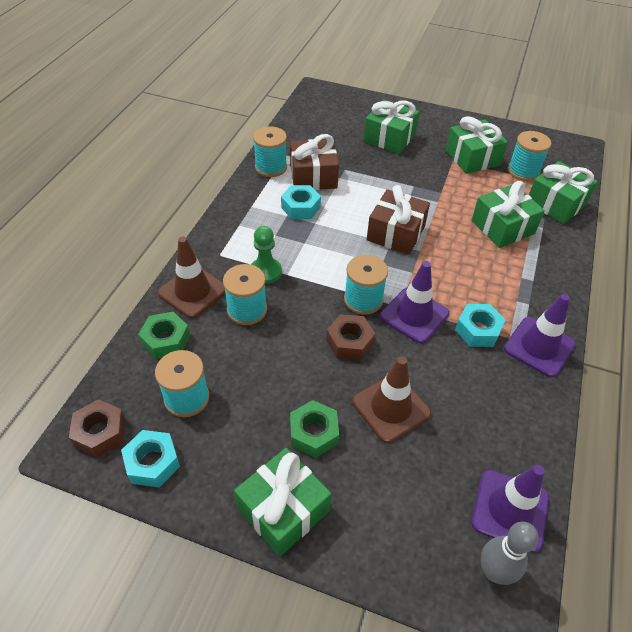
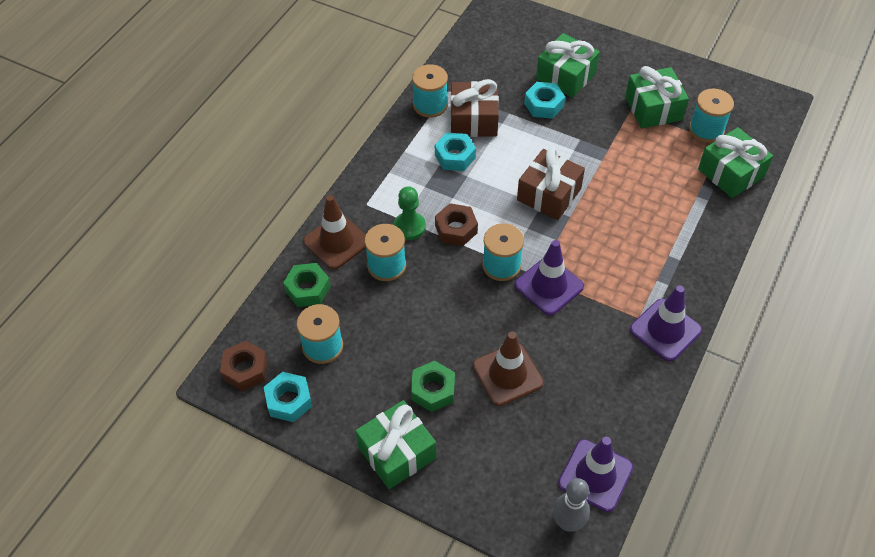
camera: 10 degrees right, 5 degrees up
brown nut [326,314,376,360] -> brown nut moved to [435,203,478,246]
turquoise nut [455,304,506,347] -> turquoise nut moved to [524,82,565,119]
green gift [471,181,545,248] -> none

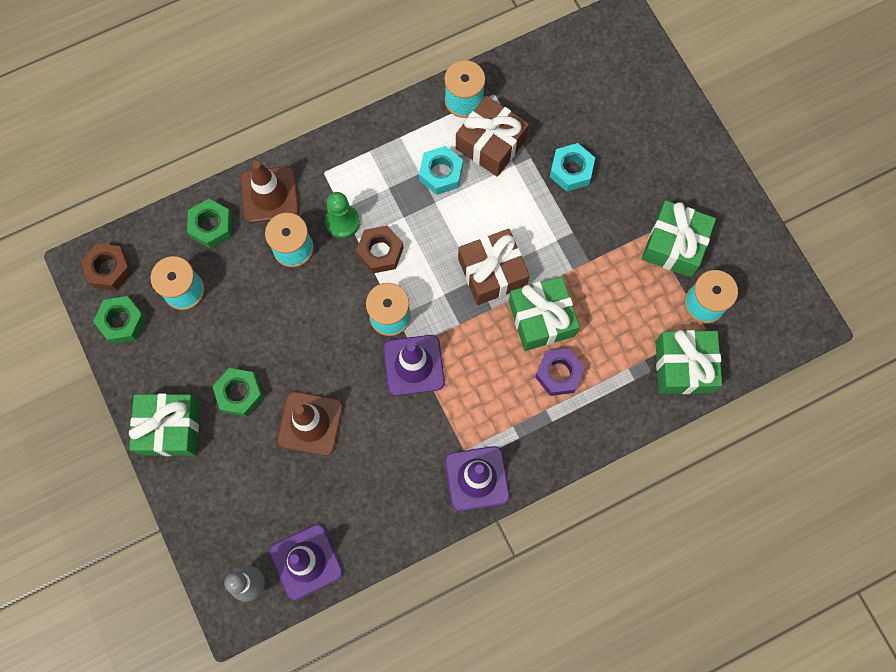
camera: 35 degrees right, 20 degrees up
turquoise nut [264,372,312,422] -> green nut [93,296,147,344]
green gift [536,33,600,98] -> green gift moved to [509,276,580,351]
none -> purple nut [535,348,585,396]

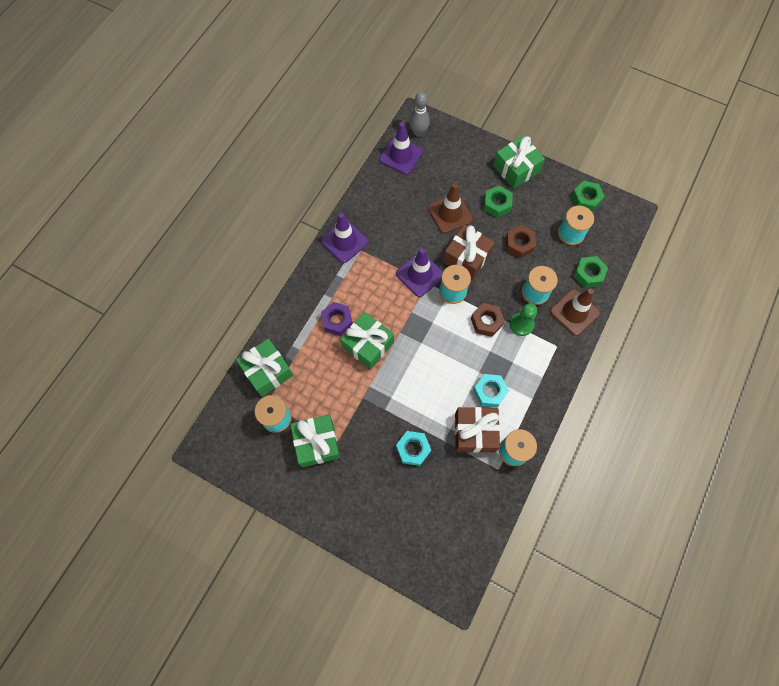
camera: 145 degrees right, 5 degrees down
brown nut [81,244,133,290] -> brown nut moved to [506,225,536,258]
brown gift [458,229,530,305] -> brown gift moved to [443,224,495,280]

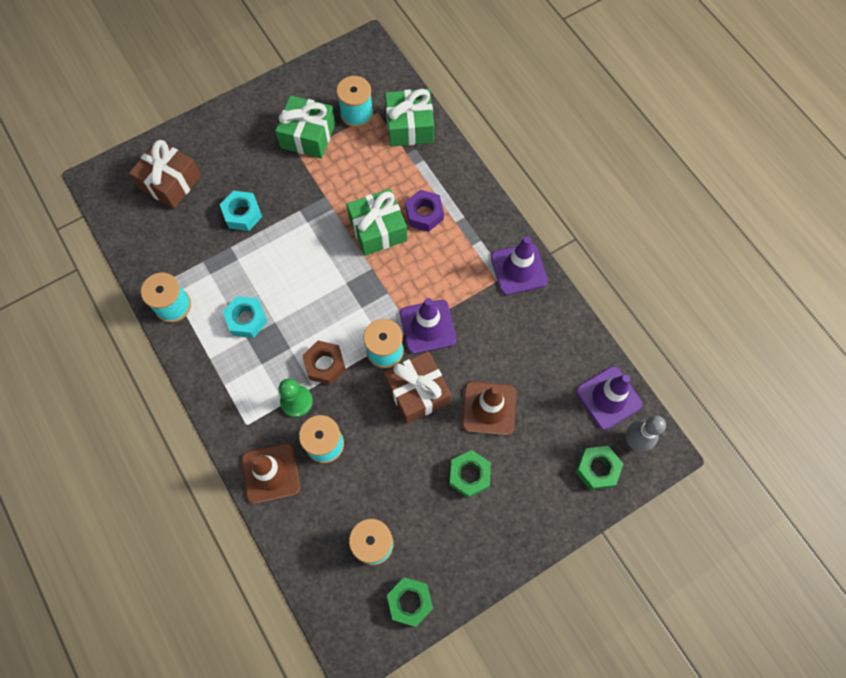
camera: 120 degrees right, 0 degrees up
brown gift [455,407,500,453] -> brown gift moved to [129,139,201,209]
green gift [493,136,545,189] -> none
brown nut [506,225,536,258] -> none
green nut [573,256,608,288] -> green nut moved to [575,446,623,490]

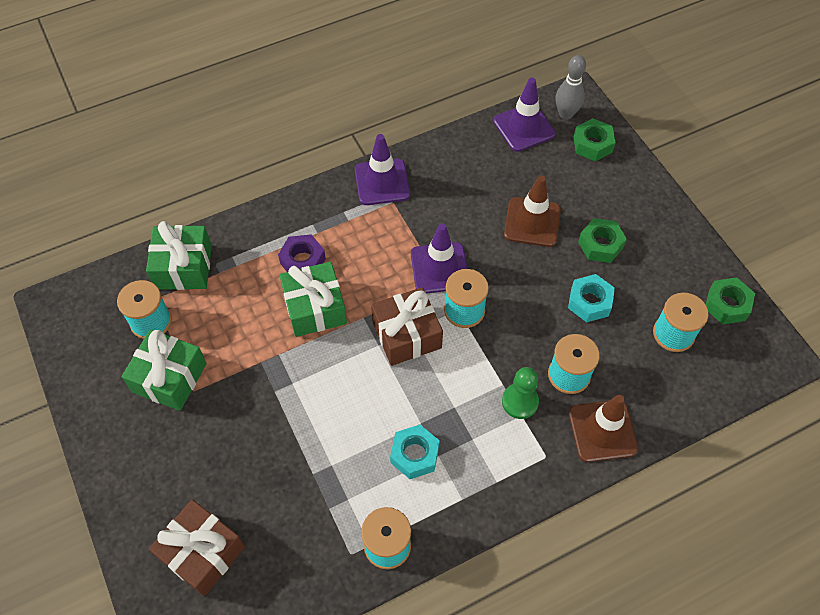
camera: 85 degrees left, 10 degrees down
turquoise nut [220,191,262,231] -> turquoise nut moved to [568,274,615,322]
brown nut [302,341,346,385] -> none
brown gift [384,351,451,424] -> brown gift moved to [371,287,443,366]

